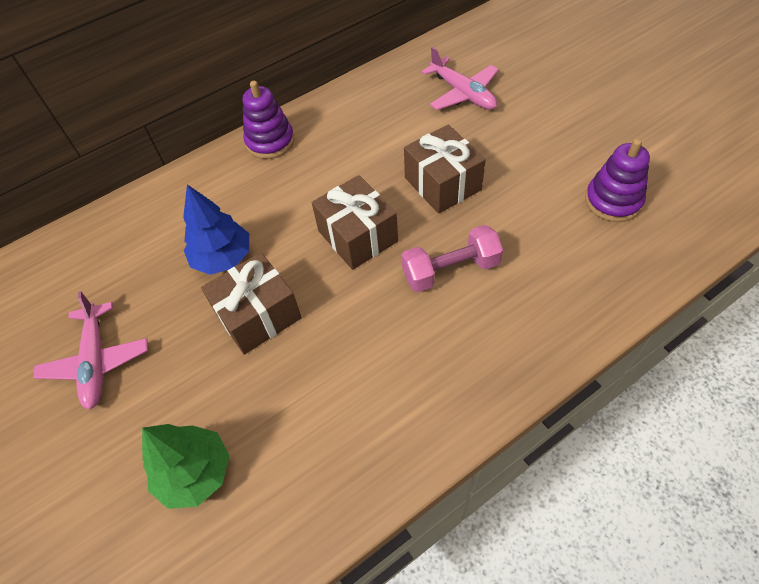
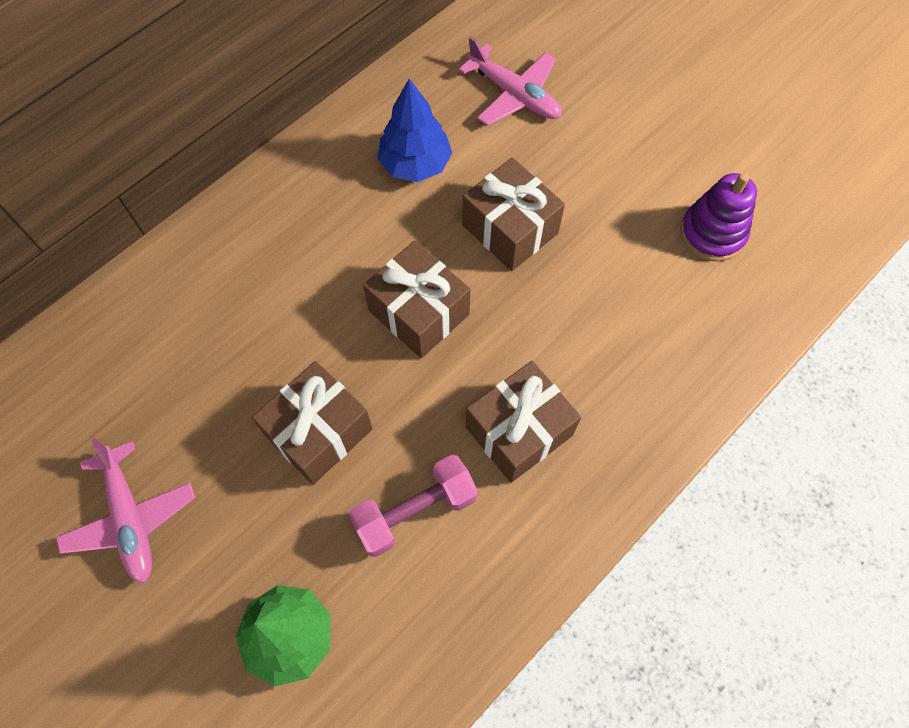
camera: 15 degrees left, 10 degrees up
blue tree [183,184,249,275] -> blue tree moved to [378,79,452,182]
purple stacking toy [243,81,295,159] -> none
pink dumbbell [401,225,503,292] -> pink dumbbell moved to [349,455,478,557]
none -> brown gift [466,361,581,483]

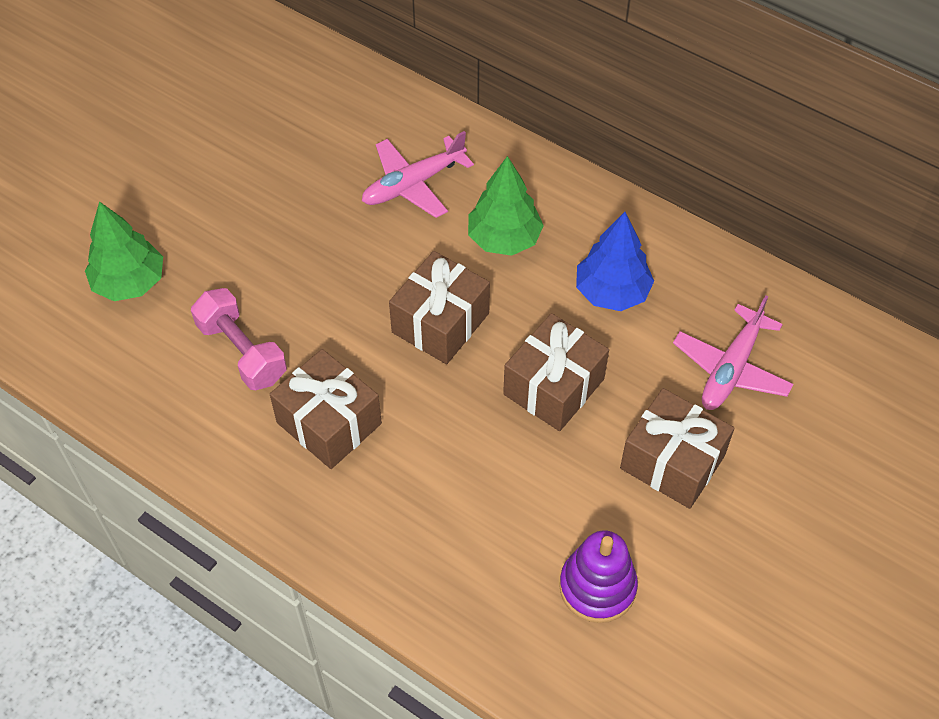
camera: 80 degrees right, 10 degrees down
pink plane [56,438,195,583] -> pink plane moved to [362,131,474,218]
brown gift [252,361,373,485] -> brown gift moved to [620,388,734,509]
none -> green tree [468,156,544,256]

